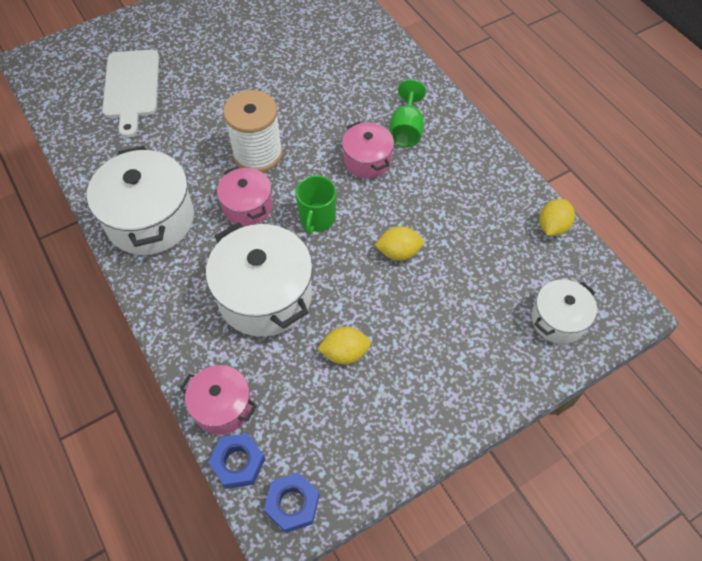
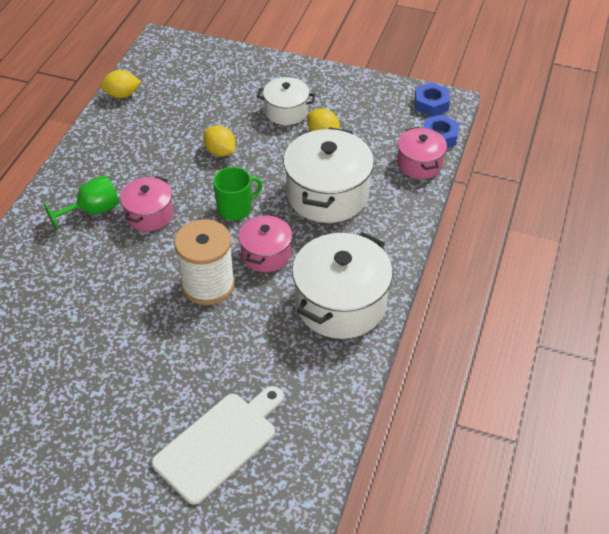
camera: 130 degrees left, 10 degrees down
white pot [531,279,597,344] -> white pot moved to [257,77,316,125]

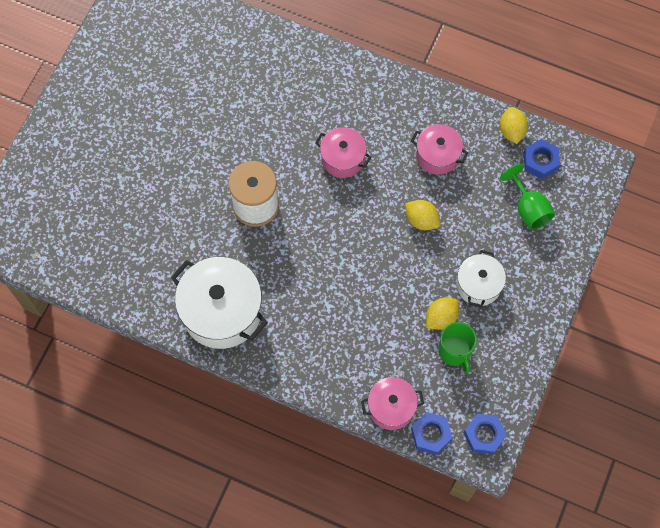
camera: 95 degrees right, 20 degrees up
green goblet [44,175,119,230] -> green goblet moved to [500,164,555,230]
white cutting board [152,386,284,505] -> none
yellow lemon [203,125,236,157] -> yellow lemon turned 75 degrees clockwise [405,200,440,230]
green mug [213,167,263,220] -> green mug moved to [438,322,477,373]
pink pot [238,214,292,272] -> pink pot moved to [411,124,468,175]
white pot [283,127,374,223] -> none
none -> blue nut [523,139,560,179]

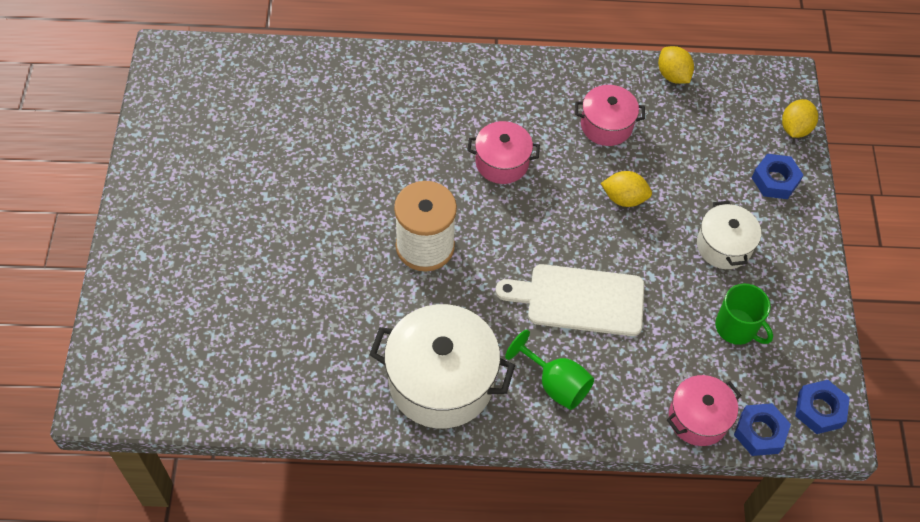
camera: 25 degrees left, 10 degrees down
yellow lemon [426,298,459,330] -> yellow lemon moved to [782,99,818,138]
green goblet [500,164,555,230] -> green goblet moved to [505,330,594,410]
blue nut [523,139,560,179] -> blue nut moved to [752,154,803,199]
none -> white cutting board [496,264,644,336]

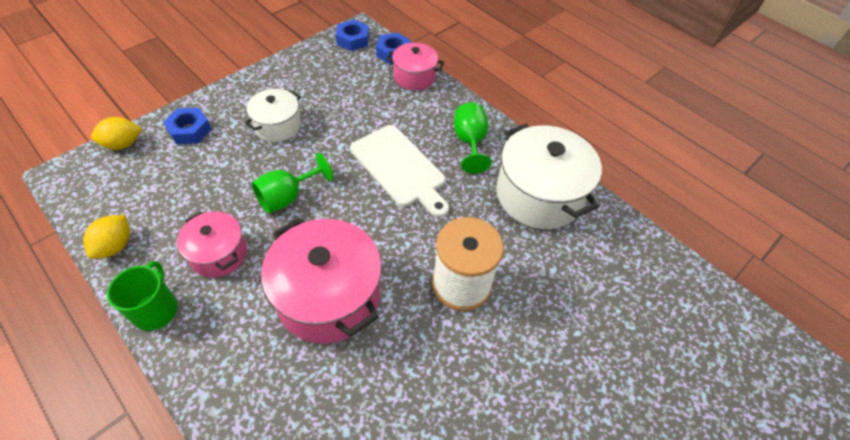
camera: 135 degrees left, 5 degrees down
pink pot [467,121,540,184] -> pink pot [261,217,382,344], size x1.75
yellow lemon [601,171,652,207] -> green goblet [251,153,333,213]
green mug [715,284,773,345] -> green mug moved to [107,261,178,331]

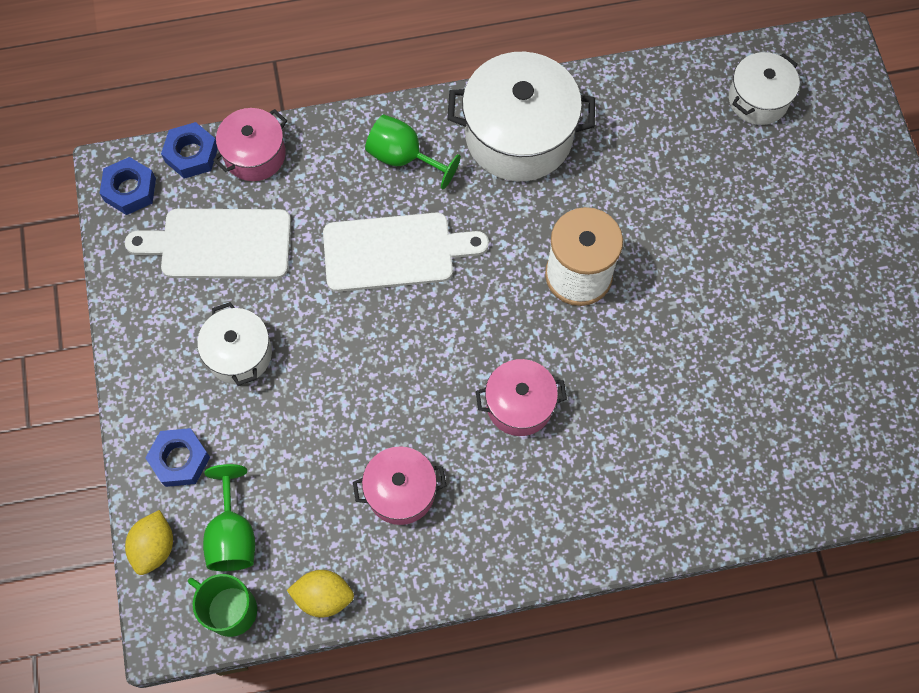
camera: 55 degrees left, 15 degrees up
yellow lemon [84,215,130,259] -> yellow lemon turned 45 degrees counterclockwise [287,570,354,618]
green mug [107,261,178,331] -> green mug moved to [188,574,257,637]
green goblet [251,153,333,213] -> green goblet moved to [203,464,255,571]
pink pot [261,217,382,344] -> pink pot [476,359,567,436], size x0.57
none -> white cutting board [125,209,291,279]
none -> white pot [729,52,799,125]

